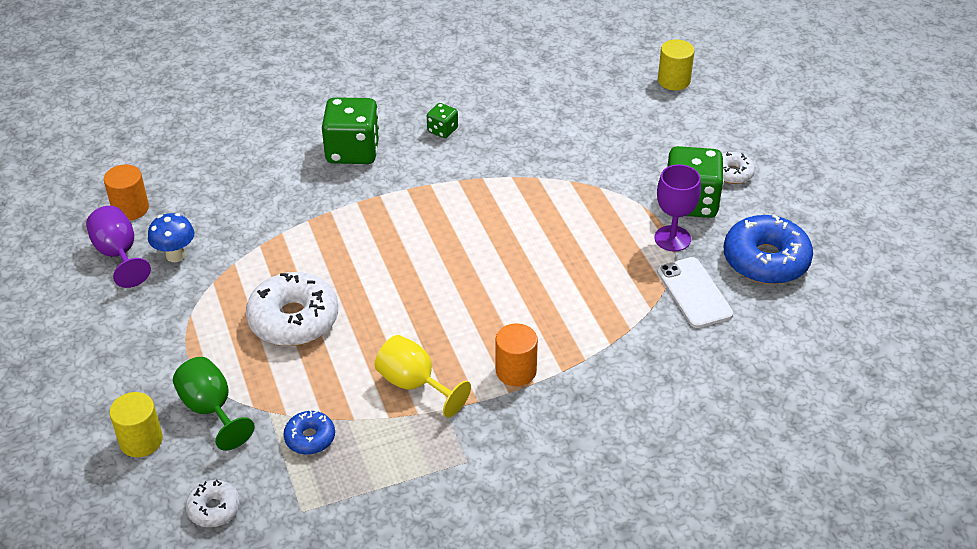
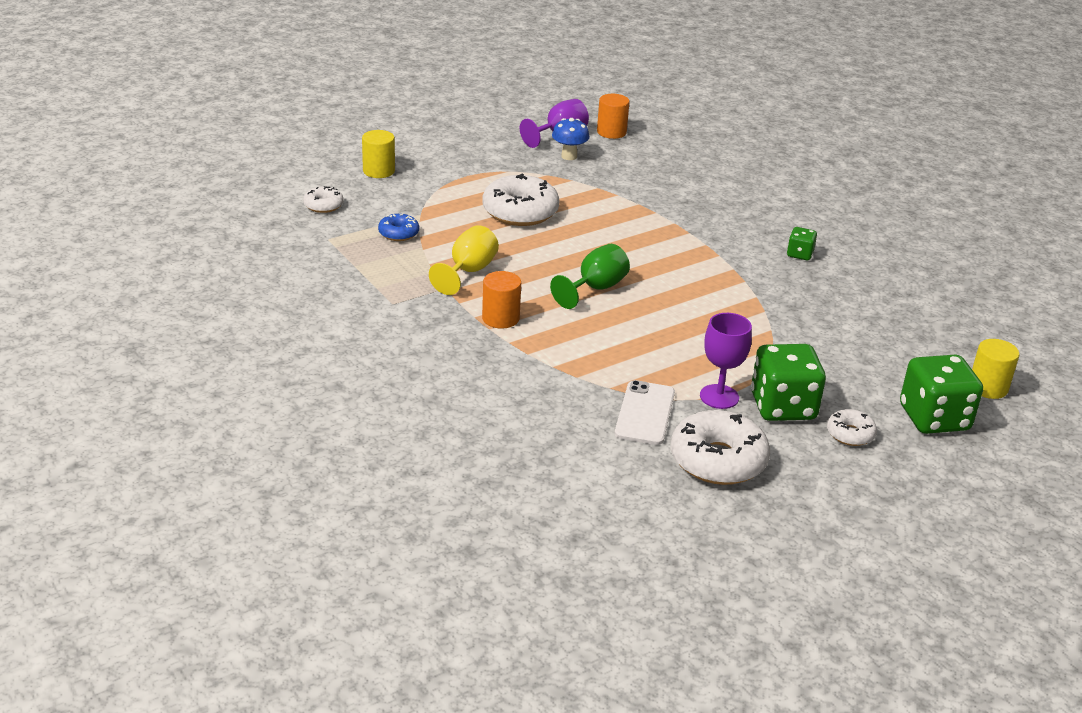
camera: 75 degrees right, 10 degrees down
green goblet [173,357,255,450] -> green goblet moved to [550,244,630,309]
green dice [322,97,380,164] -> green dice moved to [900,354,983,434]
white phone [657,257,733,328] -> white phone turned 45 degrees counterclockwise [615,380,675,445]
blue donut [724,215,813,284] -> white donut [671,410,770,485]

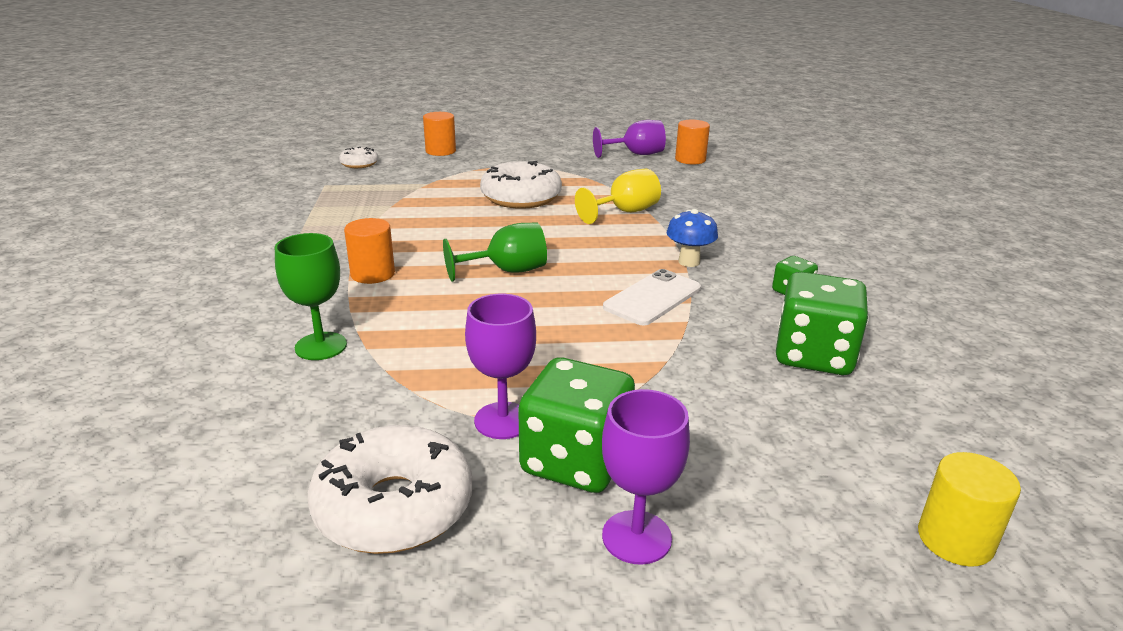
camera: 30 degrees right, 5 degrees down
yellow cylinder [362,130,395,178] -> orange cylinder [423,112,456,156]
blue donut [378,214,419,241] -> none
yellow goblet [429,225,499,295] -> yellow goblet moved to [575,169,661,224]
blue mushroom [552,118,589,160] -> blue mushroom moved to [667,209,718,267]
white phone [615,380,675,445] -> white phone moved to [603,269,701,325]
white donut [827,409,877,446] -> purple goblet [602,389,690,565]
green dice [900,354,983,434] -> green dice moved to [776,272,869,375]
none -> green goblet [275,233,347,360]

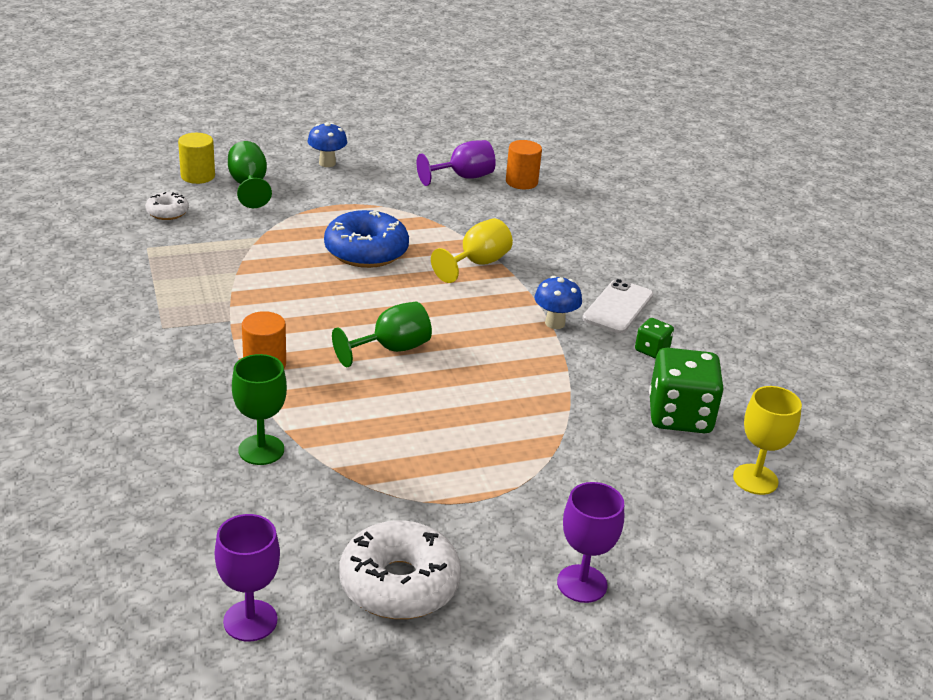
camera: 15 degrees left, 5 degrees up
orange cylinder [423,112,456,156] -> green goblet [228,141,272,208]
purple goblet [465,294,536,439] -> purple goblet moved to [215,514,280,642]
white donut [480,161,562,209] -> blue donut [324,210,409,268]
green dice [518,357,635,493] -> none
white phone [603,269,701,325] -> white phone moved to [582,279,653,333]
yellow cylinder [918,452,1021,567] -> yellow cylinder moved to [178,133,215,184]
none -> blue mushroom [308,122,347,167]
none -> yellow goblet [733,386,802,495]

